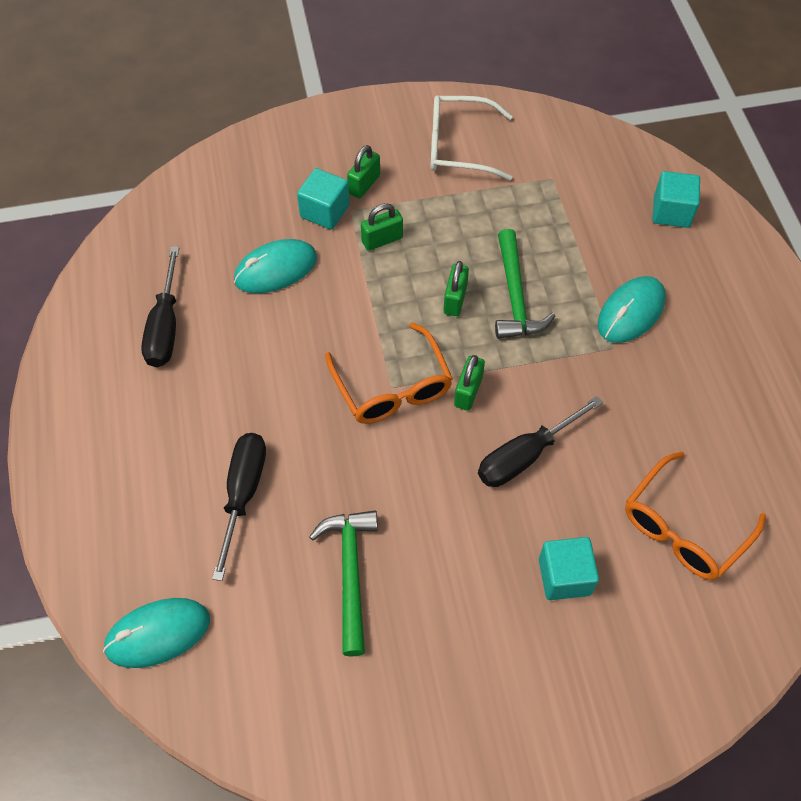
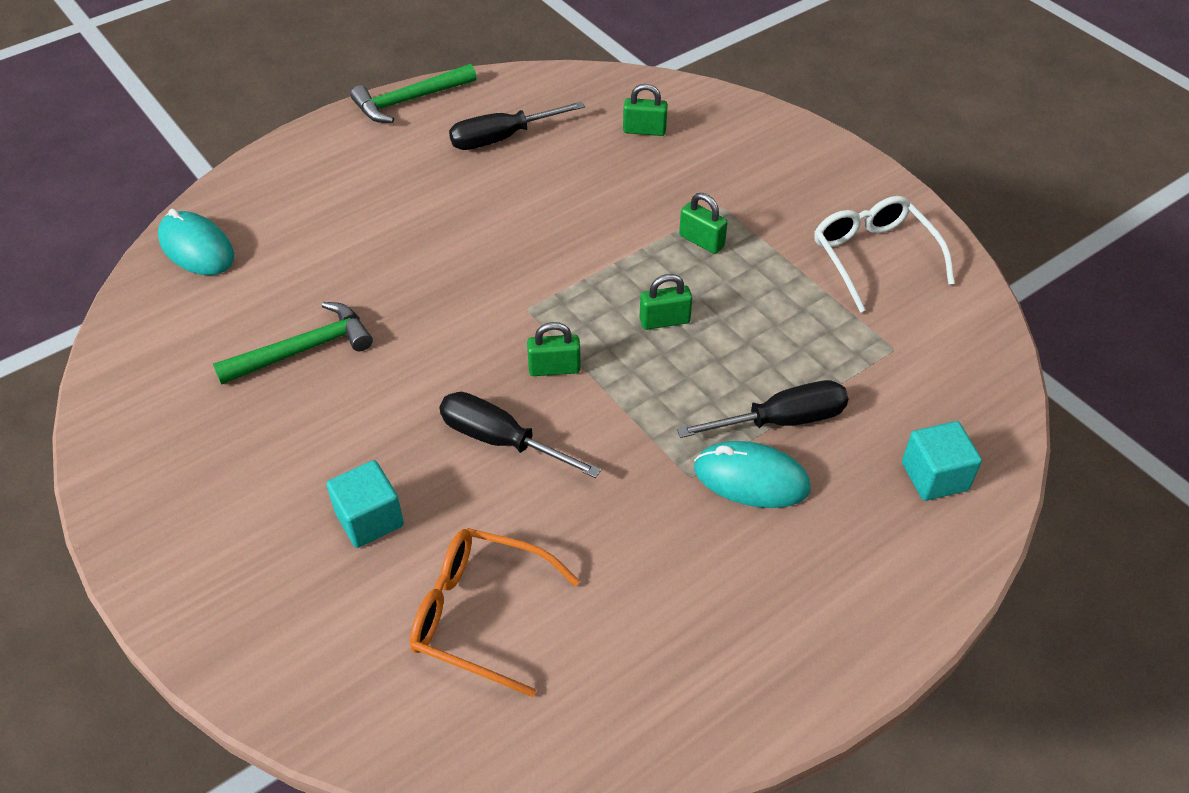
camera: 65 degrees right, 10 degrees down
black screwdriver [212,433,266,581] -> black screwdriver moved to [677,380,848,438]
turquoise mouse [234,239,317,293] -> none
turquoise cube [297,168,350,230] -> none
orange glasses [325,322,453,424] -> none
green padlock [347,145,380,199] -> green padlock moved to [623,84,668,136]
green hammer [495,229,555,339] -> green hammer moved to [350,64,477,123]

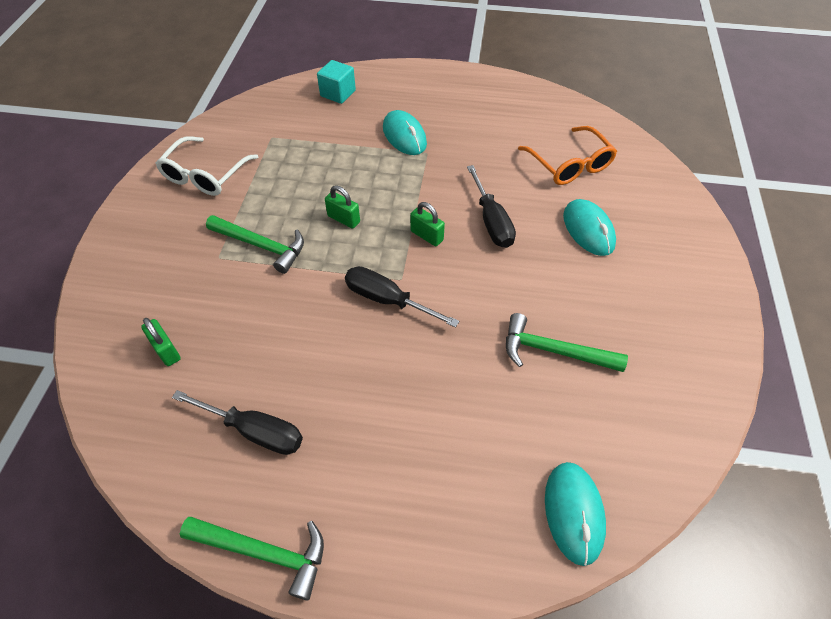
camera: 135 degrees left, 5 degrees up
turquoise cube [326,460,404,548] -> turquoise mouse [563,199,616,256]
black screwdriver [677,380,848,438] -> black screwdriver moved to [345,266,459,328]
green padlock [679,193,728,254] -> green hammer [206,215,304,274]

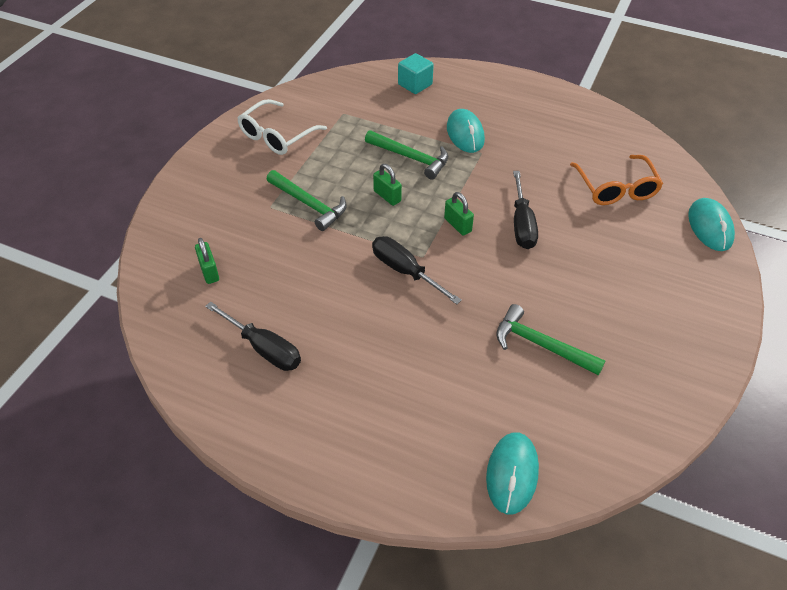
camera: 15 degrees right, 5 degrees down
green hammer [180,517,324,600] -> green hammer moved to [365,130,448,179]
turquoise mouse [563,199,616,256] -> turquoise mouse moved to [688,198,735,251]

